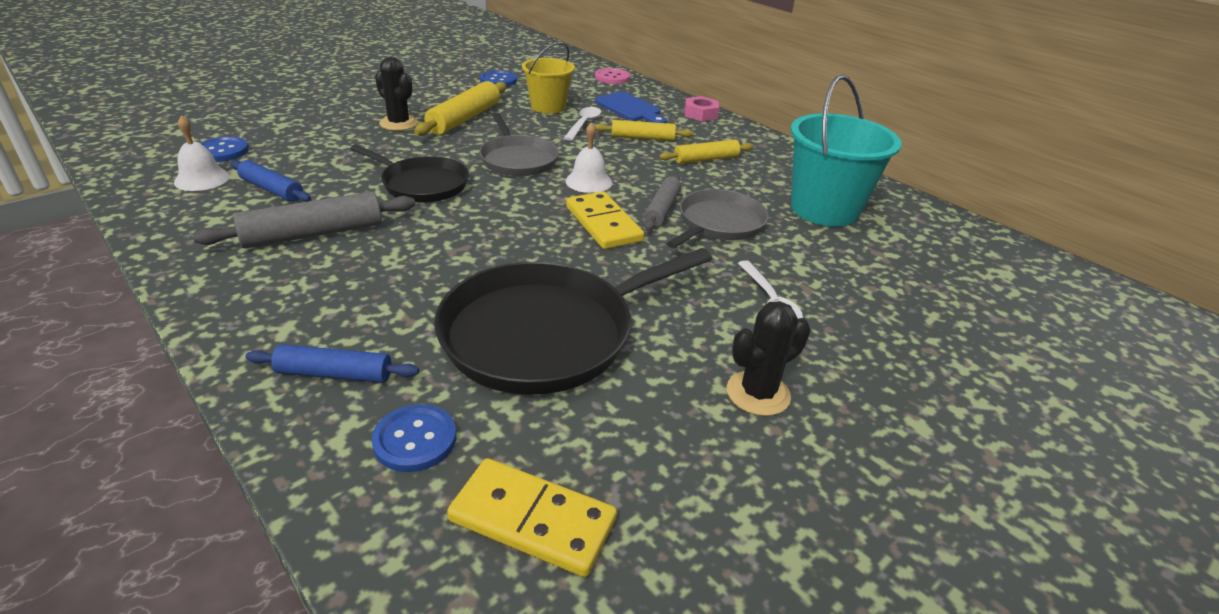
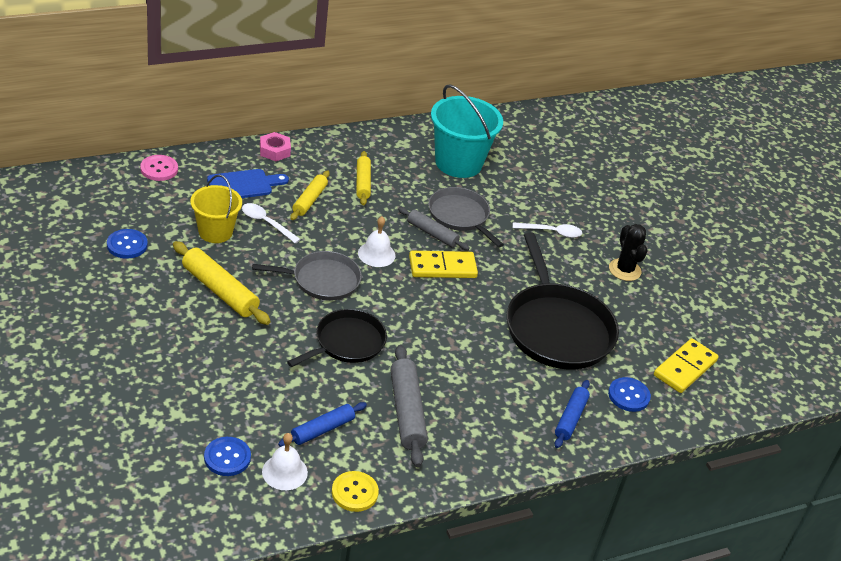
camera: 75 degrees left, 5 degrees up
black cactus [375,57,418,131] -> none
none -> yellow button [332,471,379,512]

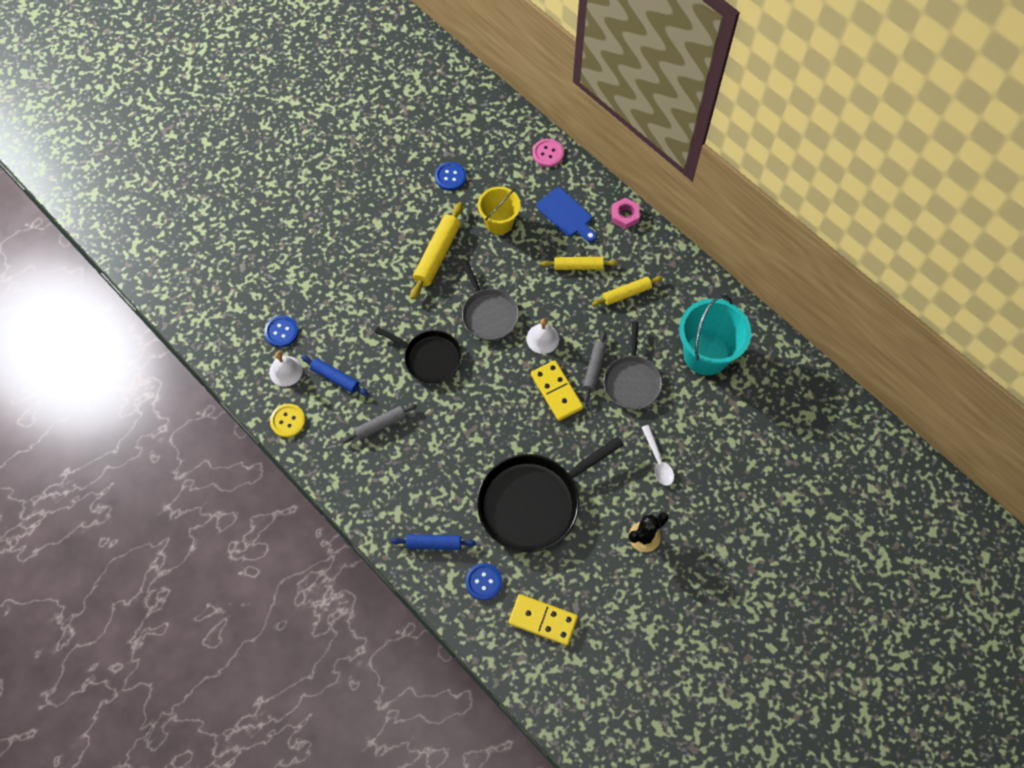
camera: 75 degrees right, 25 degrees up
white spoon [242,203,301,244] -> none
grey rolling pin [390,345,428,467] -> grey rolling pin [343,404,417,443], size x0.65
grey pan [428,187,504,247] -> grey pan turned 150 degrees clockwise [603,322,662,410]

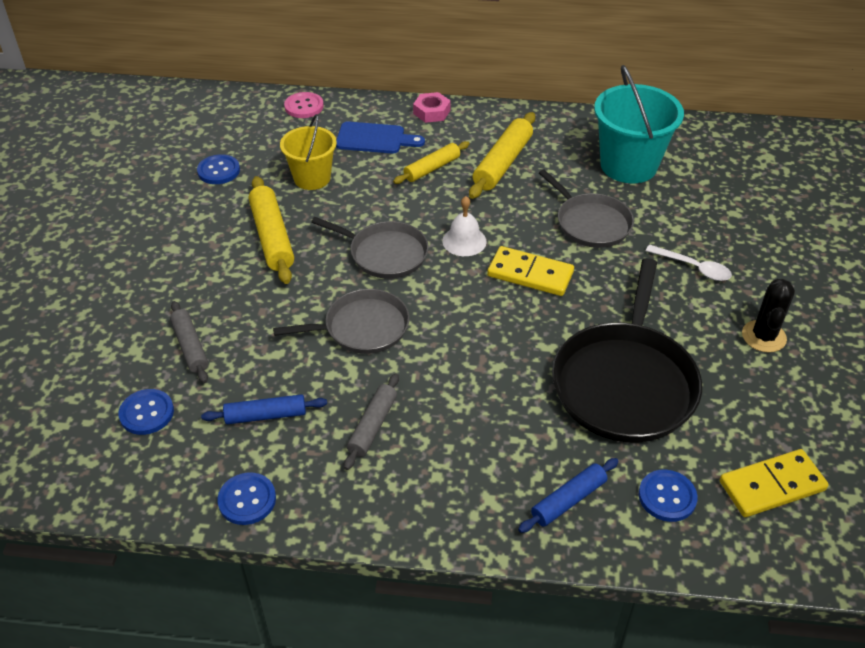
camera: 40 degrees left, 20 degrees down
white bell [269,352,303,387] -> none
yellow button [270,404,306,438] -> blue button [217,472,276,525]
black pan [375,327,462,384] -> grey pan [273,289,410,354]
grey rolling pin [583,331,607,403] -> grey rolling pin moved to [170,301,208,383]
yellow rolling pin [592,276,663,306] -> yellow rolling pin [469,112,535,199], size x1.55

